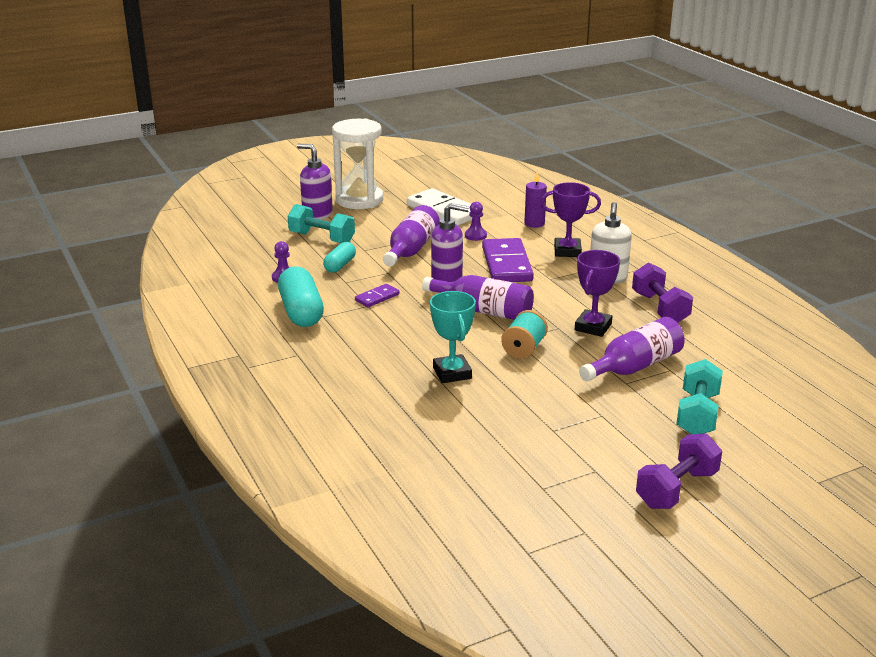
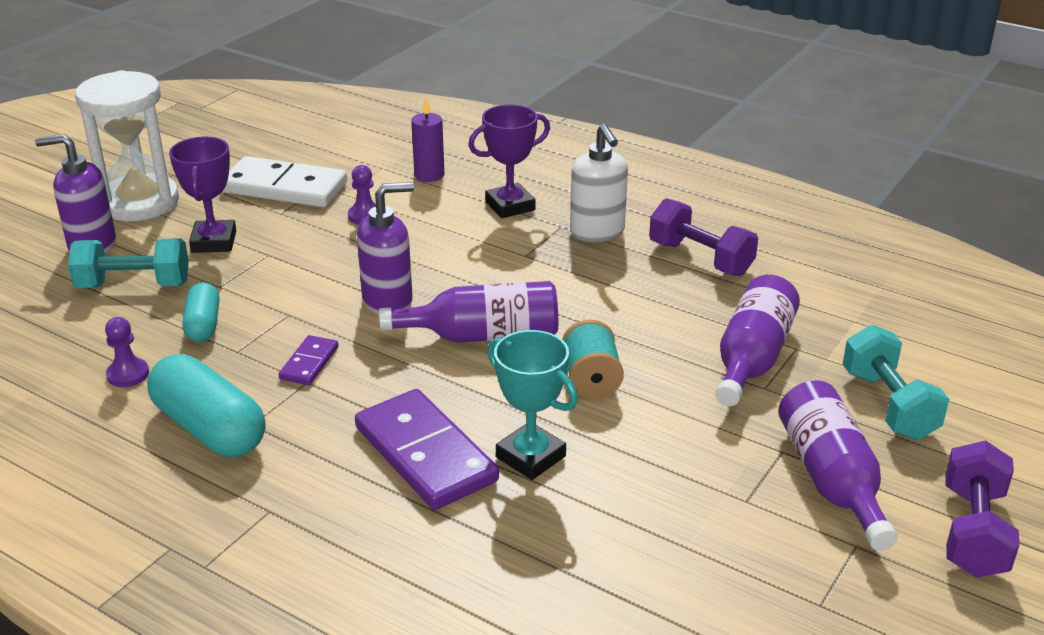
camera: 30 degrees left, 5 degrees up
purple bottle [383,205,440,266] -> purple bottle moved to [778,380,898,551]
purple domino [482,238,534,282] -> purple domino moved to [355,389,499,510]
purple trophy [575,250,620,337] -> purple trophy moved to [169,137,236,253]

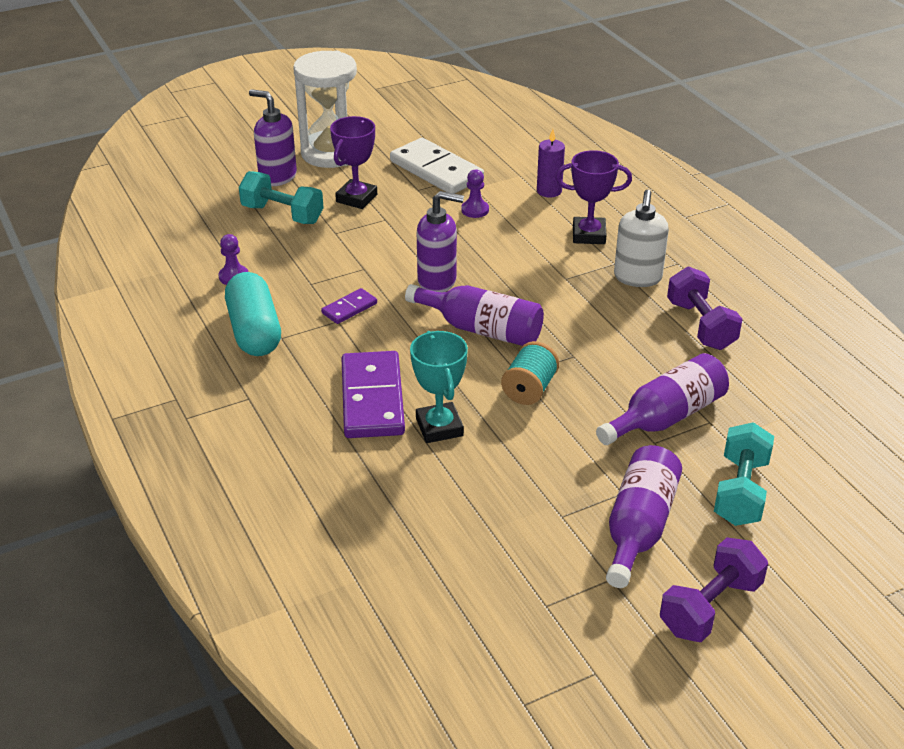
camera: 30 degrees right, 5 degrees up
turquoise capsule [182,283,220,341] -> none

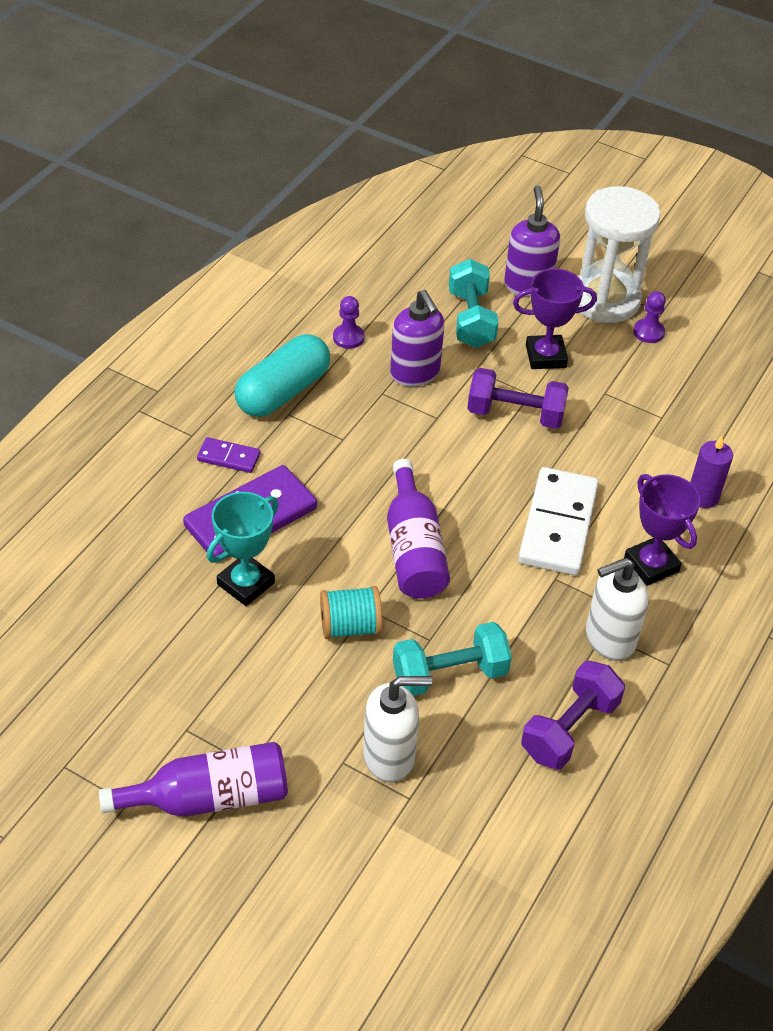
camera: 55 degrees right, 10 degrees up
purple domino [321,288,377,324] -> purple domino moved to [197,437,261,473]
white domino [390,138,484,194] -> white domino moved to [518,467,599,575]
purple soap dispenser [417,191,464,292] -> purple soap dispenser moved to [390,290,444,387]
purple pawn [461,169,489,218] -> purple pawn moved to [633,291,666,343]
purple bottle [596,353,729,445] -> white soap dispenser [363,676,432,782]
purple dumbbell [660,537,768,642] -> purple dumbbell moved to [467,368,569,429]
turquoise dumbbell [714,422,774,526] -> turquoise dumbbell moved to [393,622,512,696]

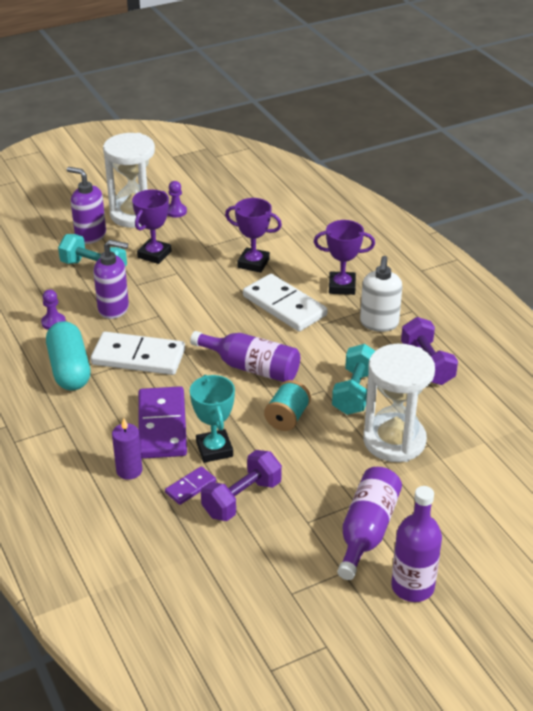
camera: 55 degrees left, 10 degrees down
purple domino [197,437,261,473] -> purple domino moved to [165,466,216,505]
white soap dispenser [363,676,432,782] -> white hourglass [363,344,435,462]
purple dumbbell [467,368,569,429] -> purple dumbbell moved to [201,450,282,521]
purple candle [690,436,733,508] -> purple candle moved to [112,418,142,480]
none -> white domino [91,332,185,375]
none -> purple trophy [225,198,282,273]
none -> purple bottle [391,486,442,602]

